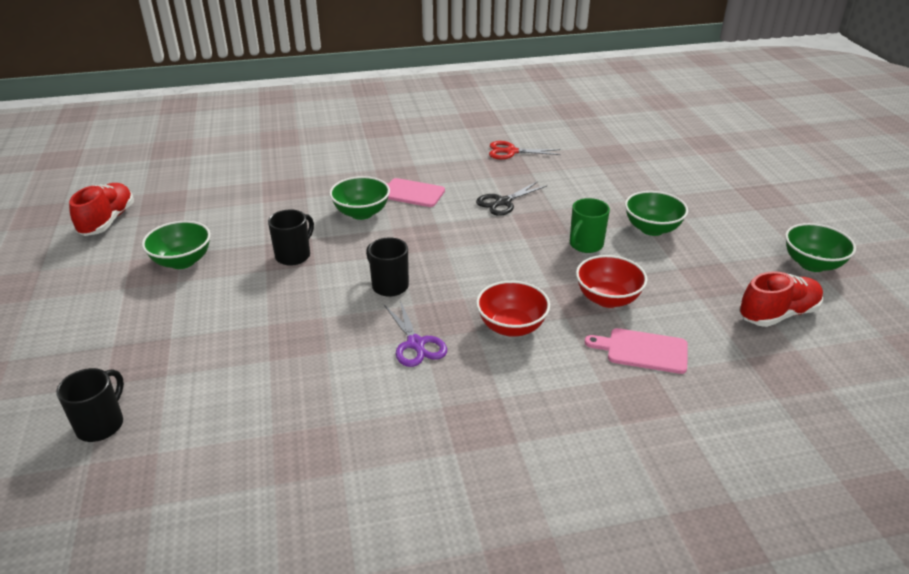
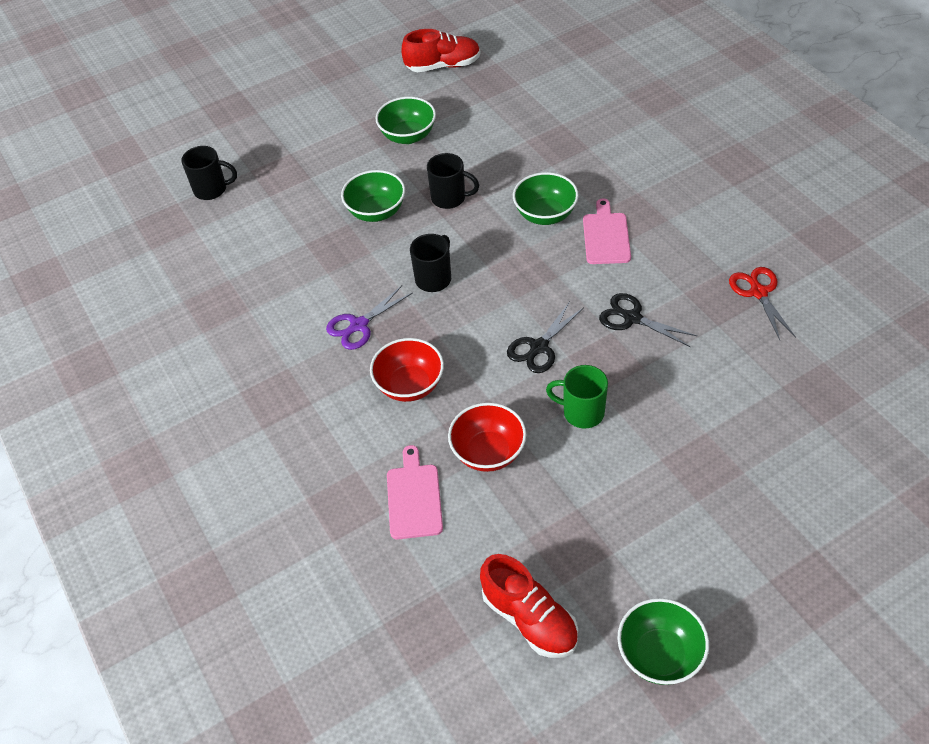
camera: 75 degrees right, 15 degrees up
green bowl [625,191,688,236] -> green bowl moved to [341,170,405,222]
none -> black scissors [507,302,583,373]

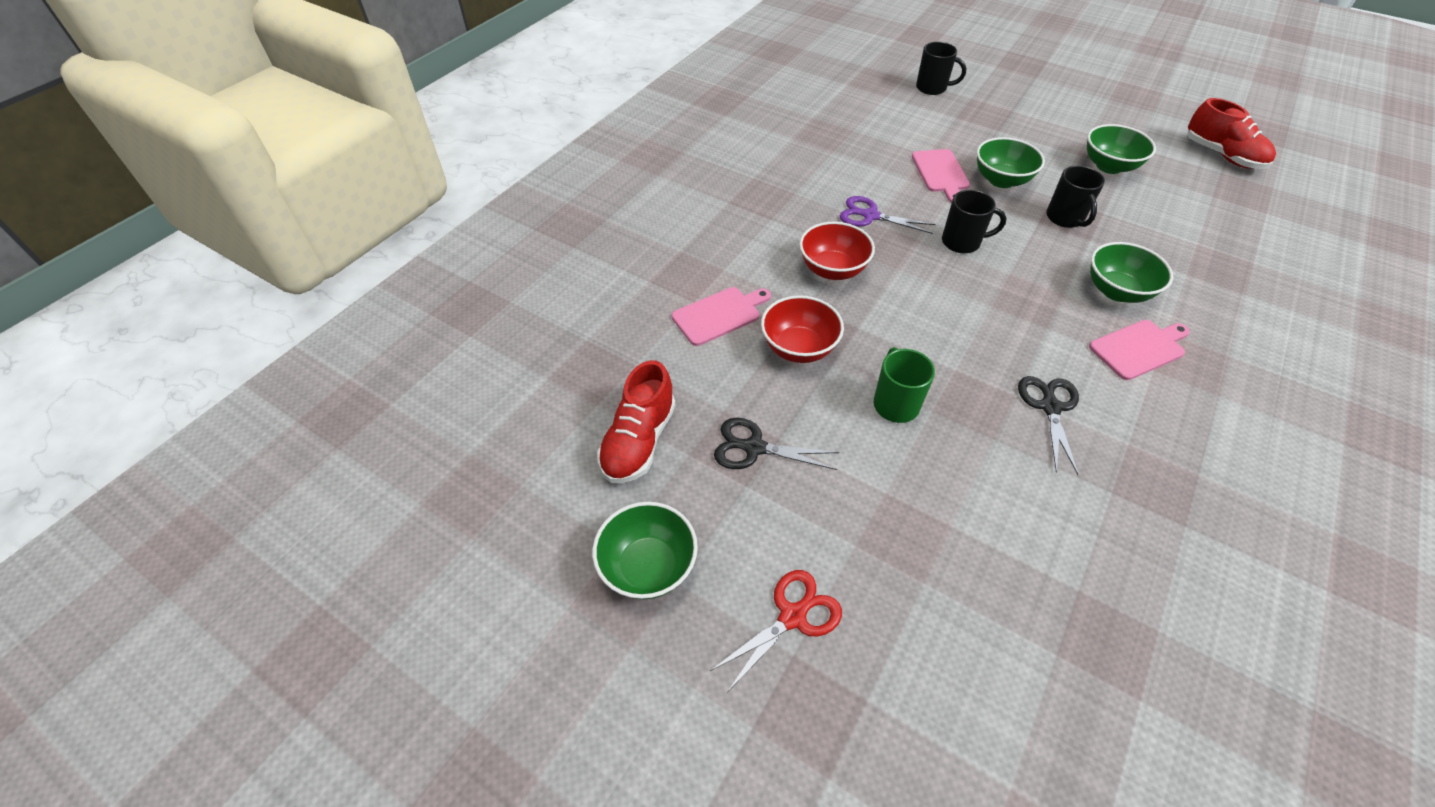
camera: 60 degrees right, 0 degrees up
black mug [181,146,237,200] -> black mug turned 45 degrees counterclockwise [916,42,966,95]
black scissors [507,302,583,373] -> black scissors moved to [714,418,839,470]
red scissors [729,267,796,340] -> red scissors moved to [710,570,842,691]
none -> pink cutting board [912,149,970,203]

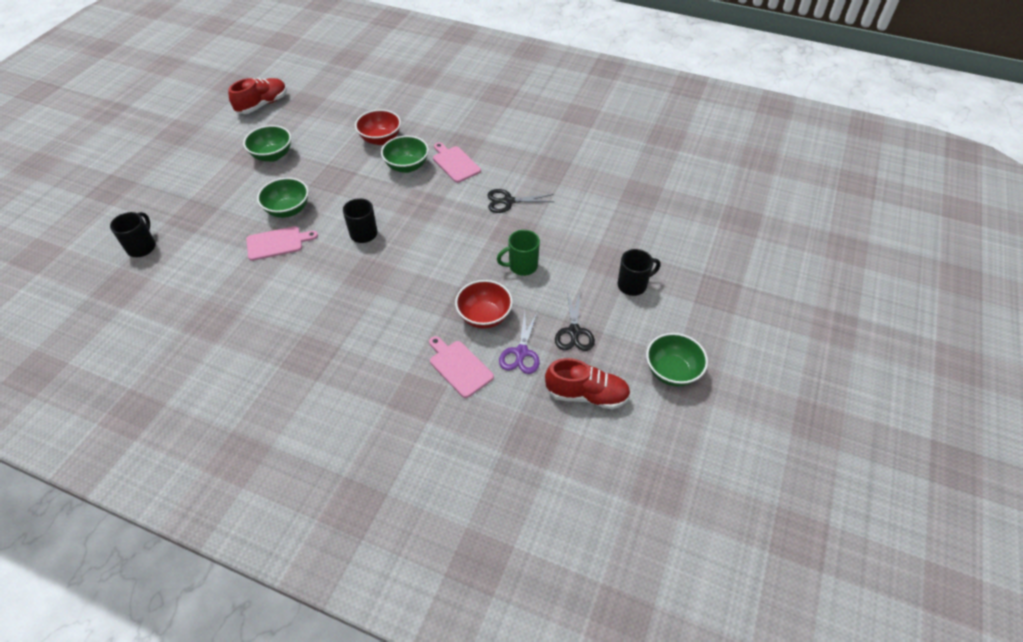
camera: 100 degrees left, 0 degrees up
red scissors [710,570,842,691] -> none
red bowl [799,222,875,280] -> red bowl moved to [355,110,401,145]
purple scissors [840,196,936,234] -> purple scissors moved to [499,311,540,374]
black mug [1046,166,1105,228] -> black mug moved to [618,249,660,296]

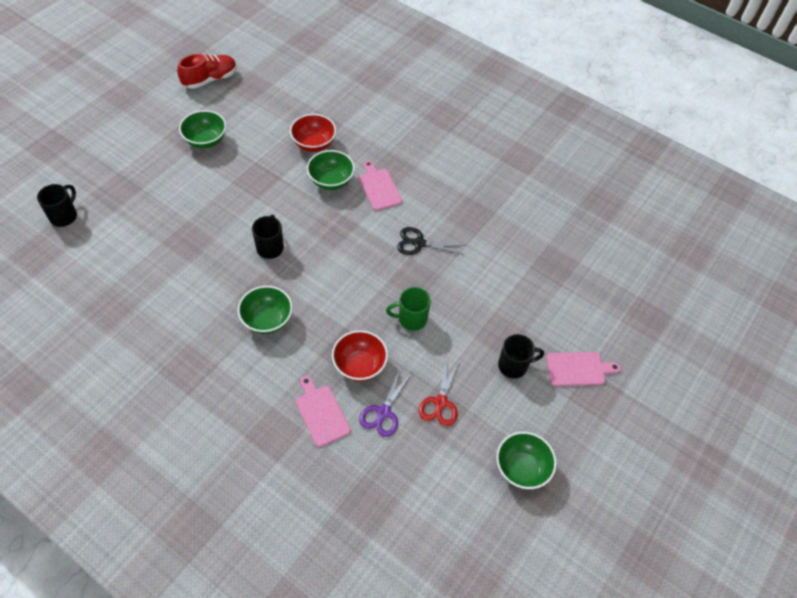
camera: 10 degrees right, 5 degrees up
pink cutting board [246,226,318,261] -> pink cutting board moved to [546,352,621,386]
green bowl [257,178,309,218] -> green bowl moved to [238,286,293,334]
red shoe [545,358,631,409] -> none
black scissors [555,291,595,351] -> red scissors [418,359,460,426]

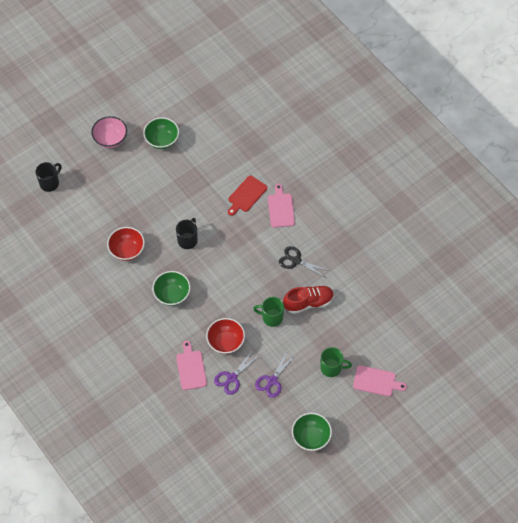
camera: 20 degrees right, 5 degrees up
red shoe [177,54,237,89] -> red shoe moved to [283,285,334,314]
red bowl [290,114,336,152] -> red bowl moved to [107,227,145,261]
green bowl [307,150,355,190] -> red cutting board [228,176,267,216]
red scissors [418,359,460,426] -> purple scissors [255,352,295,398]
black mug [498,334,544,378] -> green mug [320,347,352,377]
none -> pink bowl [91,116,127,148]

